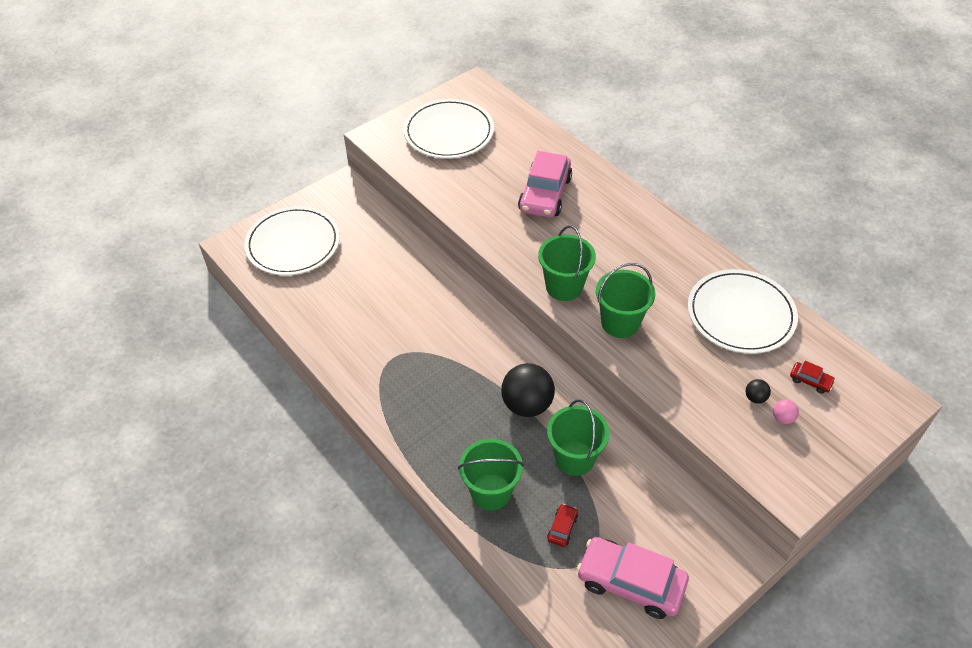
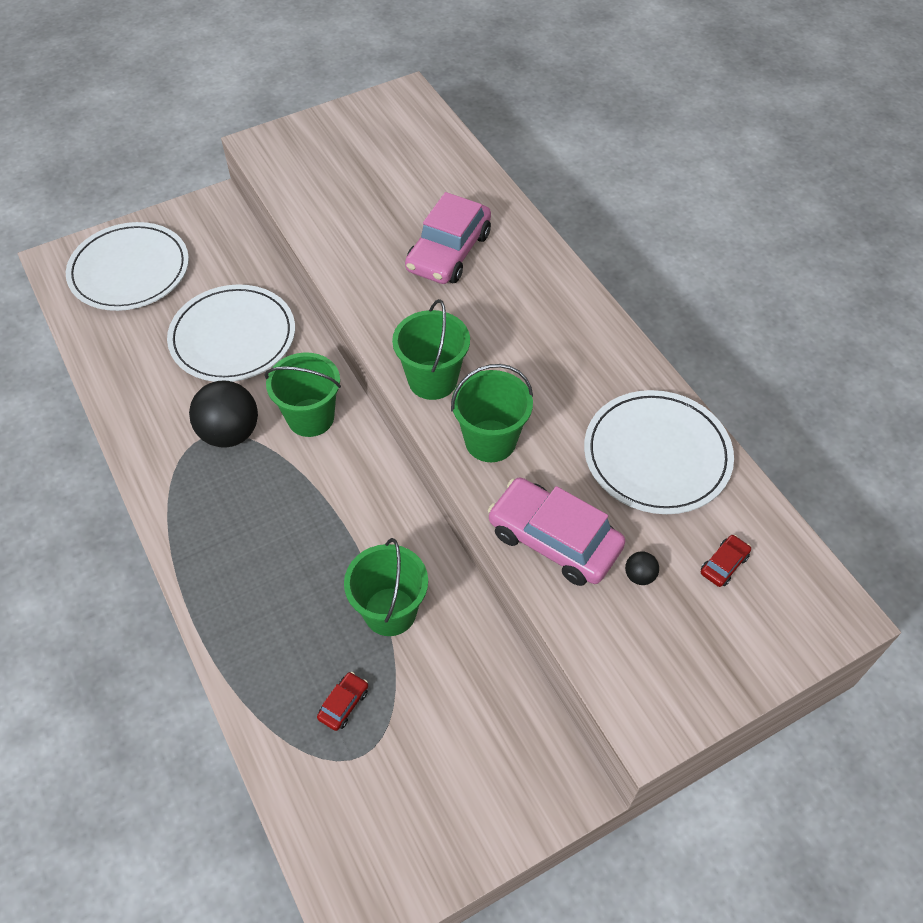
camera: 10 degrees right, 5 degrees up
white plate [403,99,494,159] -> white plate moved to [167,284,295,382]
green bucket [458,439,524,510] -> green bucket moved to [265,352,341,437]
black ball [501,363,555,417] -> black ball moved to [189,380,258,448]
pink car [577,537,689,619] -> pink car moved to [488,478,625,586]
pink ball [773,400,799,424] -> none
red car [790,361,835,394] -> red car turned 90 degrees counterclockwise [701,535,751,587]

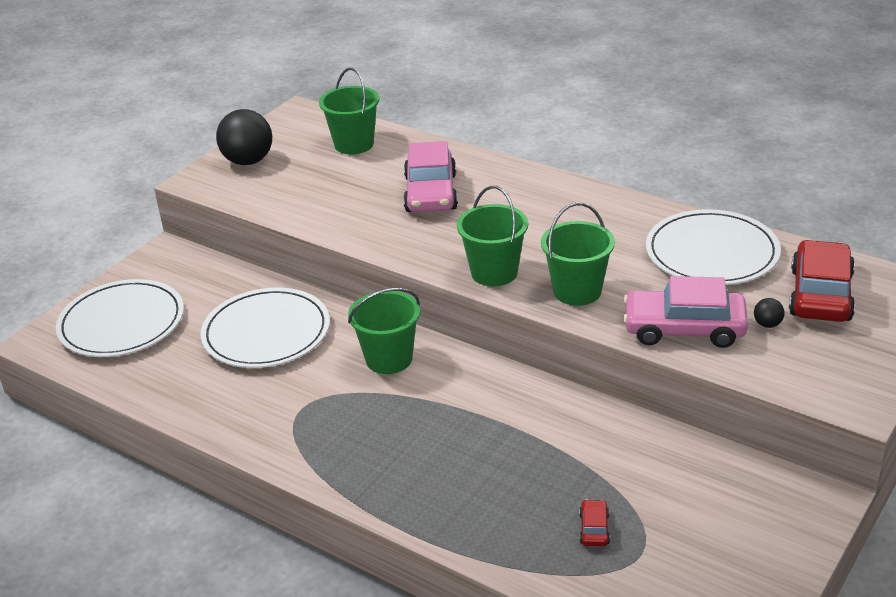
camera: 25 degrees left, 20 degrees down
black ball [189,380,258,448] -> black ball moved to [216,109,272,165]
green bucket [344,538,428,636] -> green bucket moved to [319,67,379,154]
red car [701,535,751,587] -> red car [789,240,855,322], size x2.32

